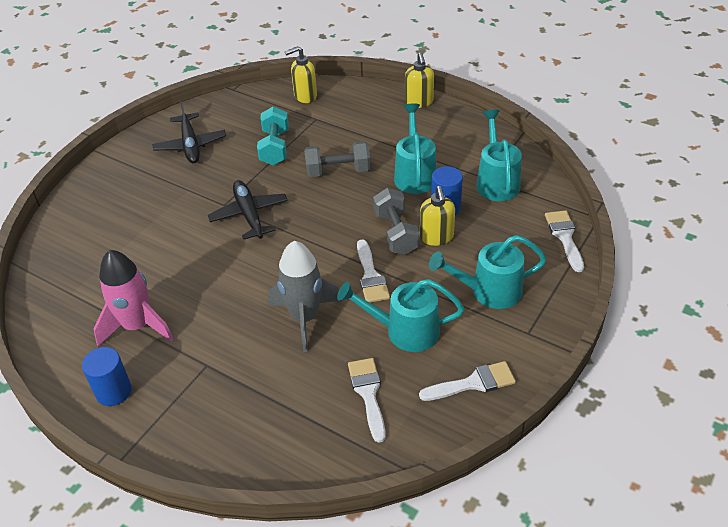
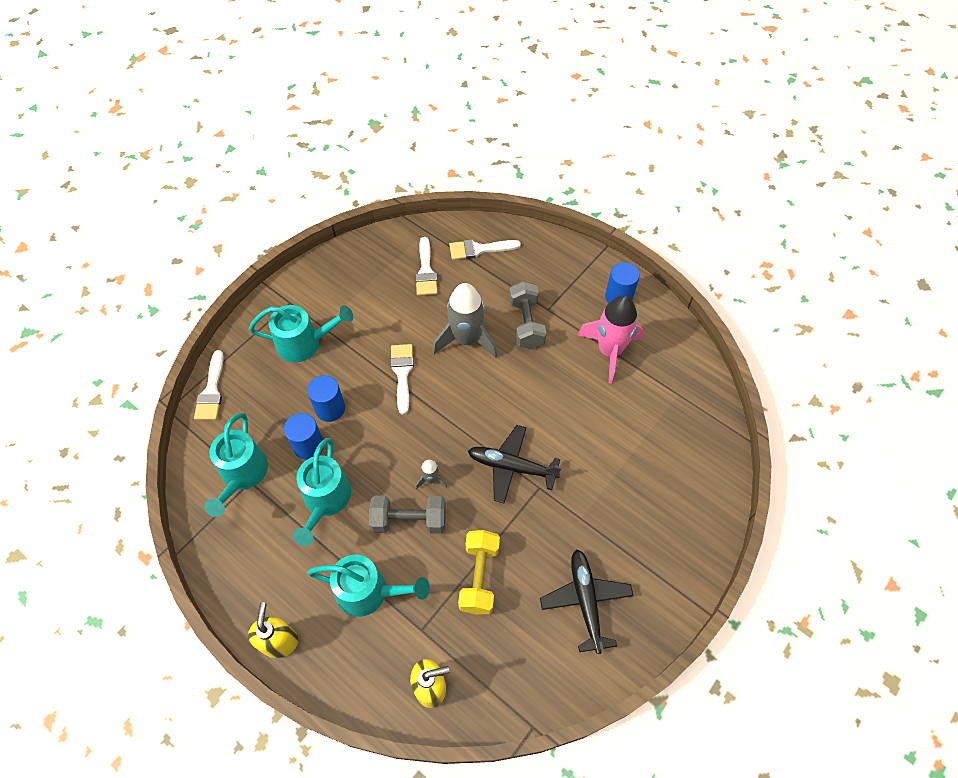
camera: 175 degrees left, 15 degrees up
black plane [208,180,288,239] -> black plane turned 120 degrees clockwise [468,425,562,503]
turquoise dumbbell [257,107,289,166] -> yellow dumbbell [458,530,500,614]
turquoise watering can [337,279,464,352] -> turquoise watering can moved to [307,554,430,617]
grey dumbbell [373,188,420,255] -> grey dumbbell moved to [509,281,546,349]
white brush [419,361,516,401] -> white brush moved to [449,239,521,260]
yellow soap dispenser [420,186,455,246] -> blue cylinder [307,375,345,422]
none -> grey rocket [415,460,447,489]

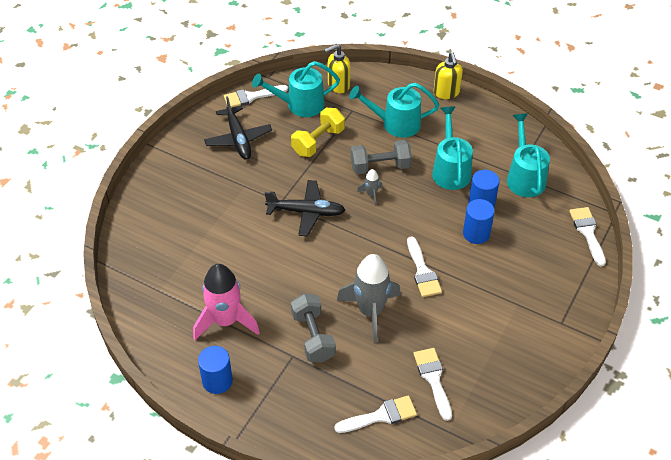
camera: 170 degrees right, 10 degrees down
turquoise watering can [249,305,353,363] -> turquoise watering can moved to [252,61,340,117]
yellow dumbbell [458,530,500,614] -> yellow dumbbell turned 45 degrees clockwise [291,108,345,157]
none -> white brush [224,85,288,108]

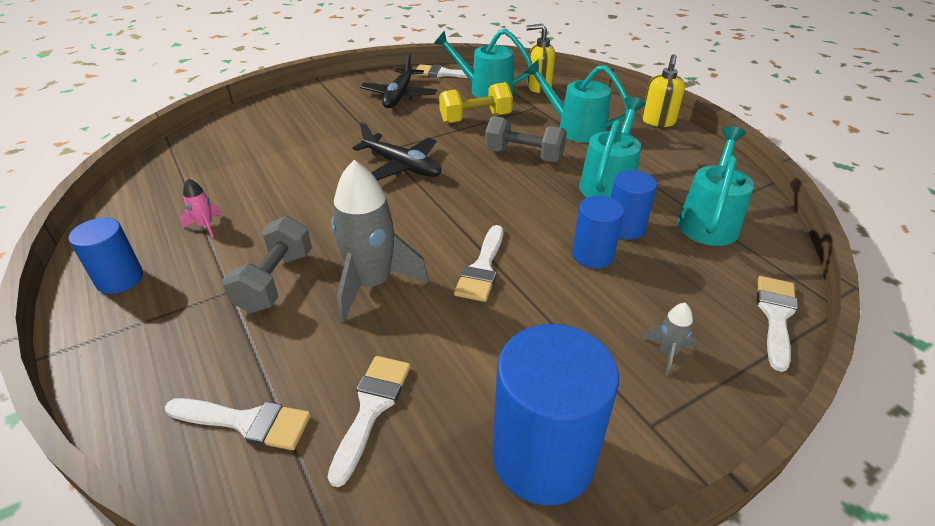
camera: 30 degrees right, 10 degrees down
pink rocket [193,264,260,340] -> pink rocket [181,178,222,238], size x0.45
grey rocket [357,169,383,206] -> grey rocket moved to [643,303,696,376]
none -> blue cylinder [493,324,619,505]

